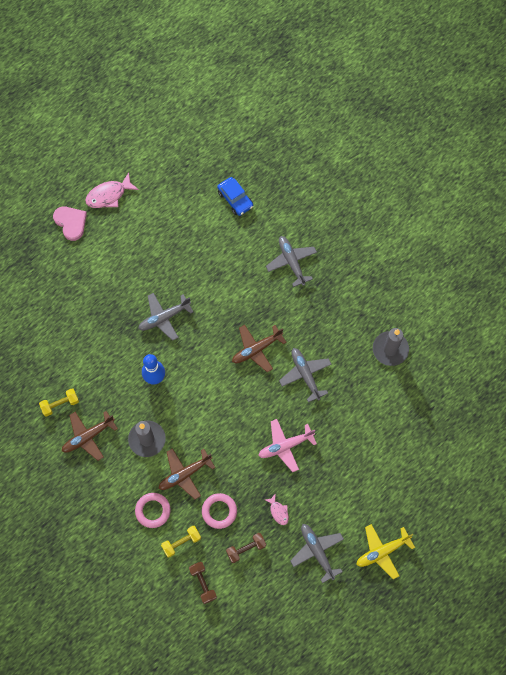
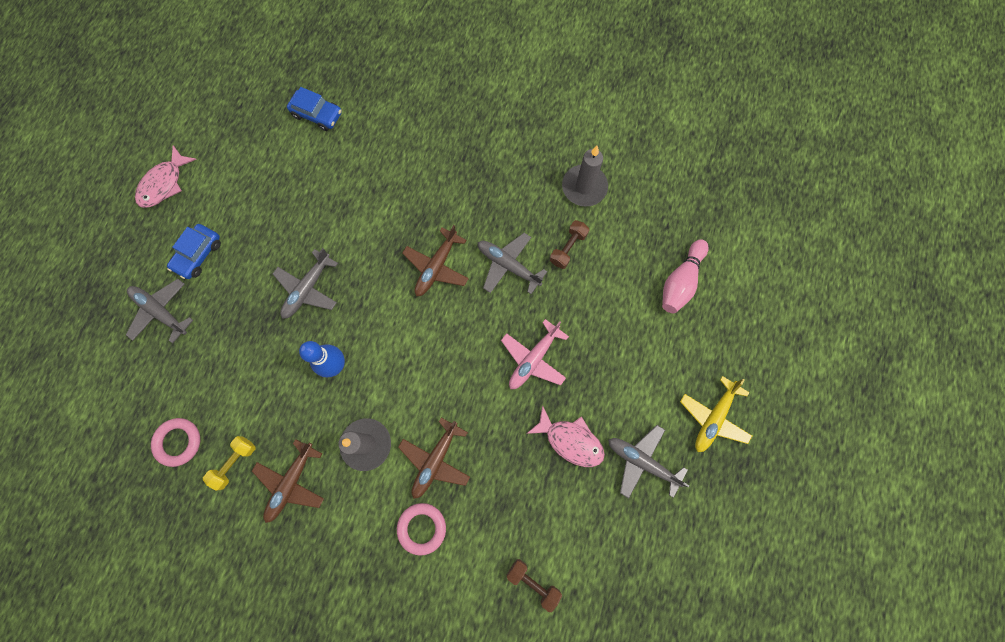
camera: 30 degrees left, 5 degrees up
pink heart [53,206,87,241] -> none
yellow dumbbell [161,526,201,558] -> none
pink ring [202,493,237,529] -> pink ring moved to [151,418,200,467]
brown dumbbell [226,533,266,563] -> brown dumbbell moved to [550,220,589,269]
pink fish [265,493,289,525] -> pink fish [526,405,605,467], size x1.80
grey plane [266,236,317,287] -> grey plane moved to [126,279,193,343]
none -> blue car [167,224,221,279]
none -> pink bowling pin [662,239,709,313]

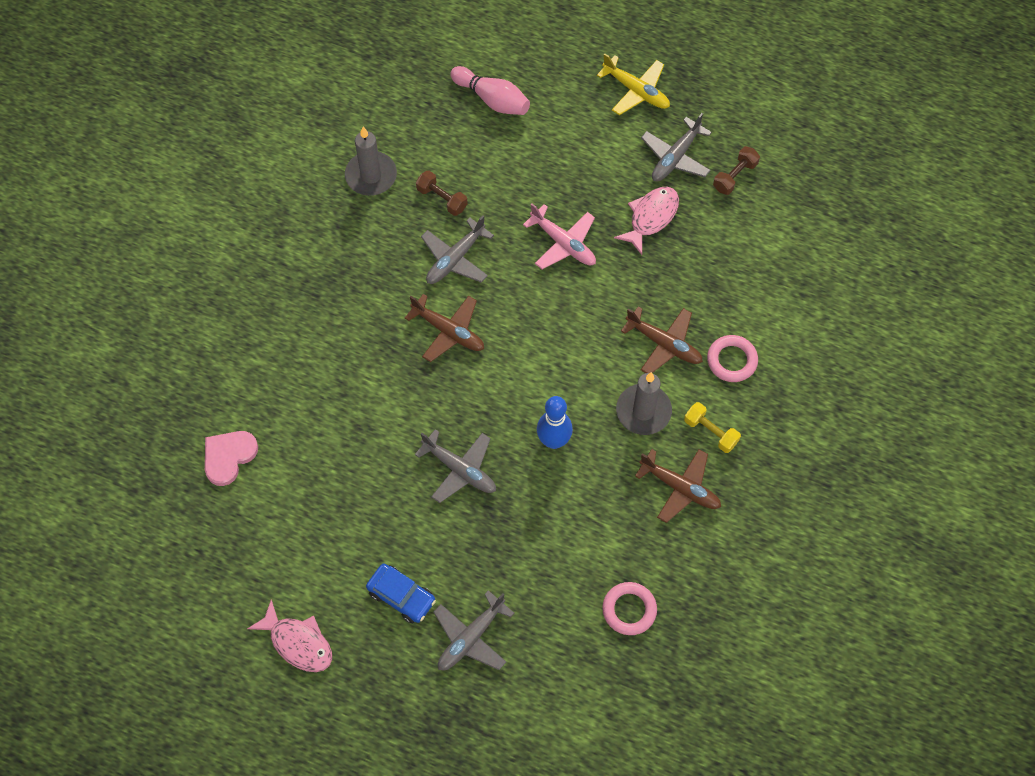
camera: 85 degrees left, 10 degrees down
yellow dumbbell [203,436,255,491] -> yellow dumbbell moved to [684,402,741,453]
blue car [287,87,342,131] -> pink heart [205,431,258,486]
brown dumbbell [507,559,562,612] -> brown dumbbell moved to [713,146,760,195]

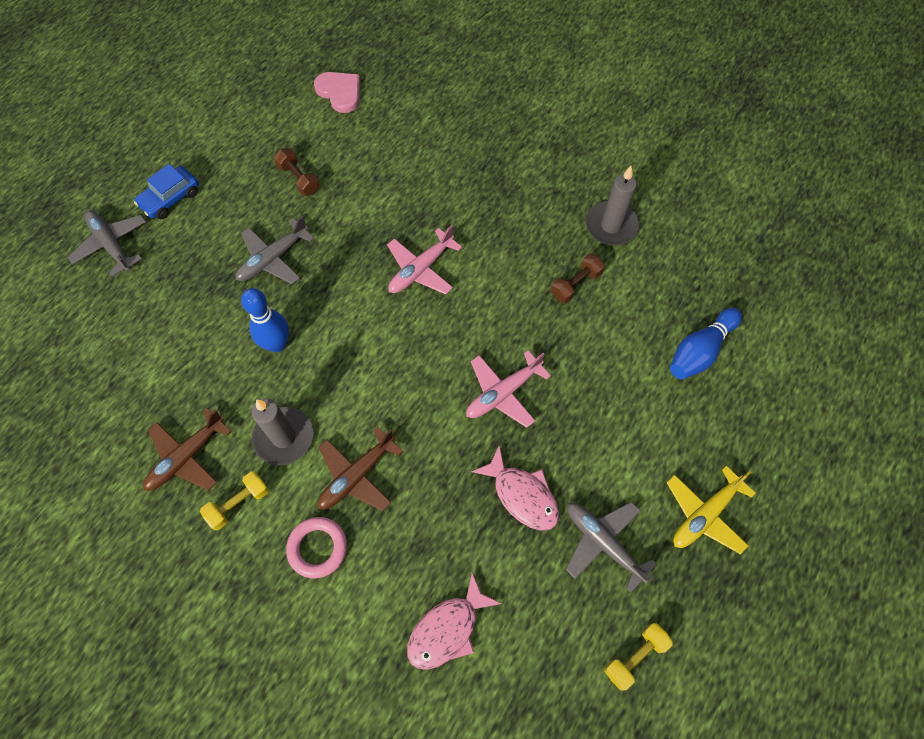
camera: 100 degrees right, 0 degrees up
pink fish [247,599,332,672] -> pink fish moved to [407,573,502,670]
brown plane [405,294,484,362] -> pink plane [387,225,462,295]
grey plane [421,216,494,284] -> none
pink bowling pin [450,66,530,115] -> blue bowling pin [670,308,742,379]
pink ring [602,582,657,635] -> none
brown dumbbell [713,146,760,195] -> brown dumbbell moved to [274,148,319,196]
none -> yellow dumbbell [604,623,673,690]

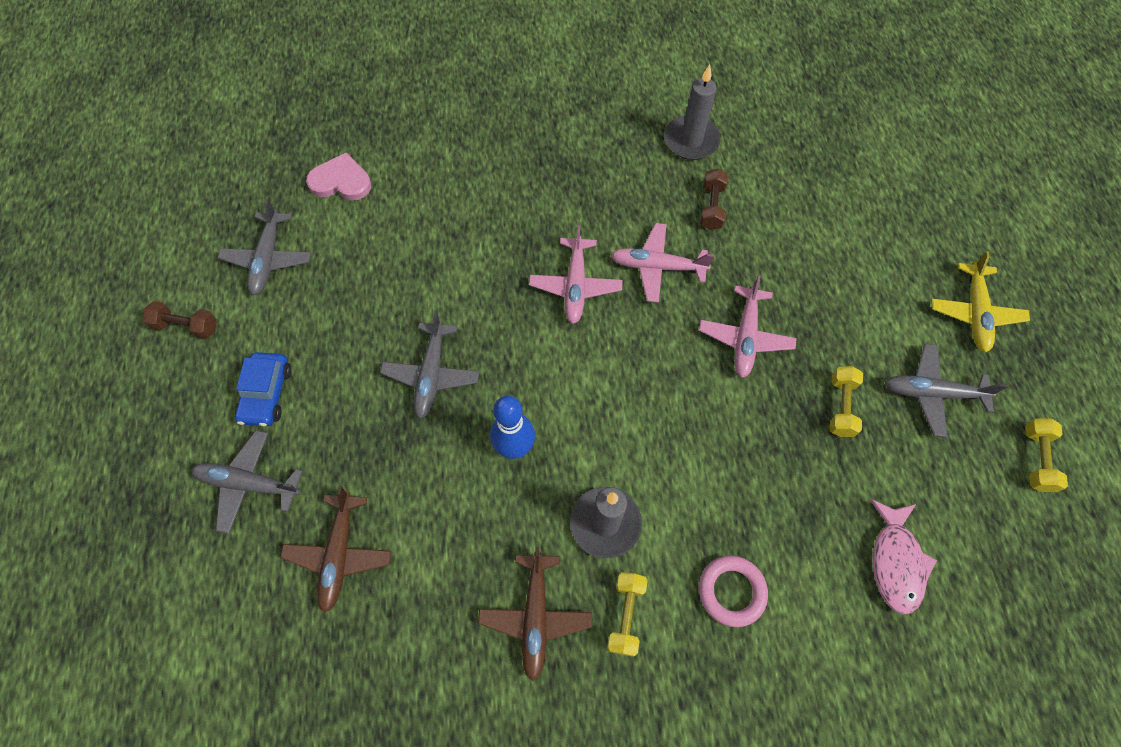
camera: 40 degrees left, 0 degrees up
brown dumbbell [274,148,319,196] -> brown dumbbell moved to [142,301,217,339]
brown plane [318,427,403,511] -> brown plane moved to [280,486,392,613]
pink fish [471,445,559,531] -> yellow dumbbell [830,366,863,437]
blue bowling pin [670,308,742,379] -> none
none -> grey plane [218,199,311,295]
none -> pink plane [610,223,714,303]

